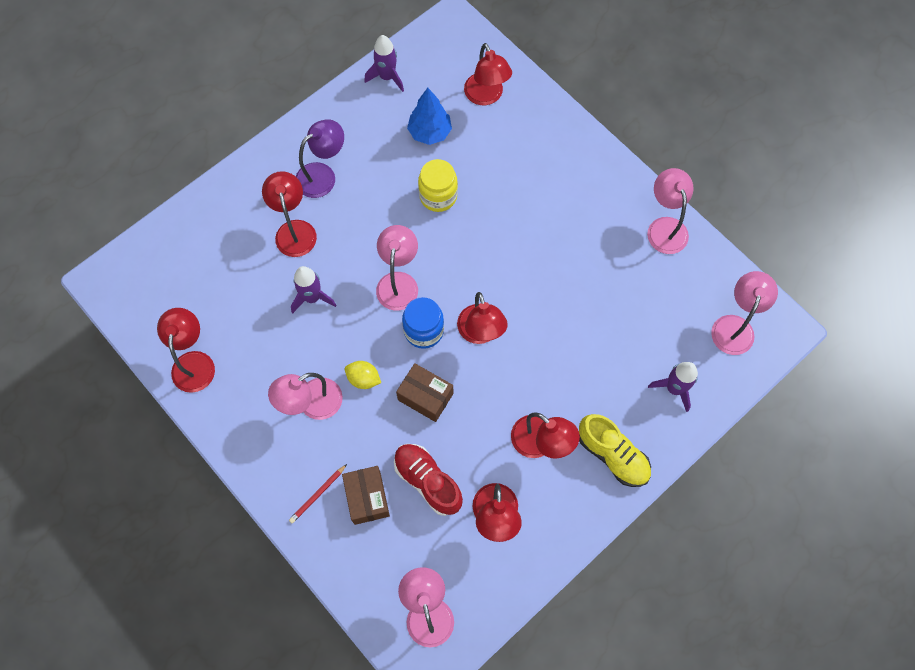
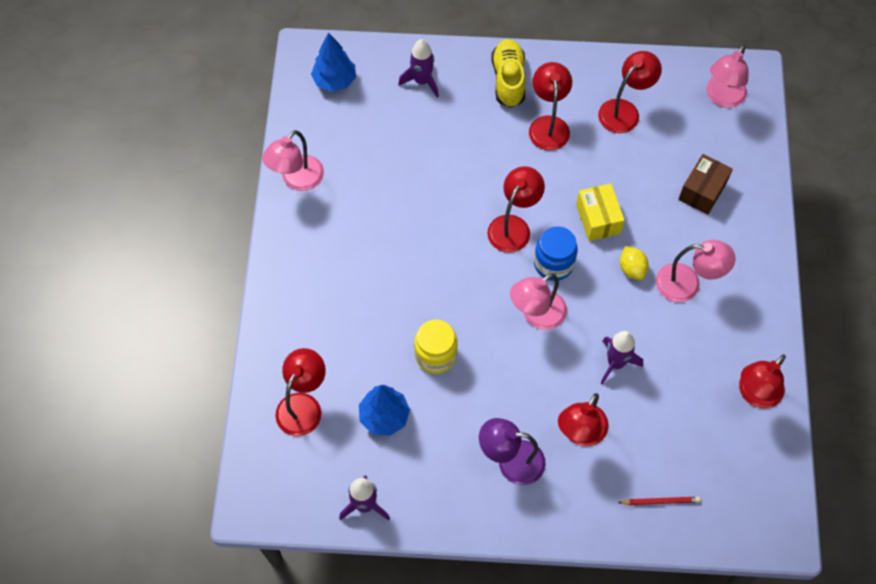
camera: 135 degrees left, 5 degrees down
red pencil [289,464,347,523] -> red pencil moved to [618,497,700,505]
red shoe [394,444,463,516] -> none
brown box [396,363,453,422] -> yellow box [576,183,625,241]
pink lamp [711,271,778,355] -> blue tree [311,32,356,92]

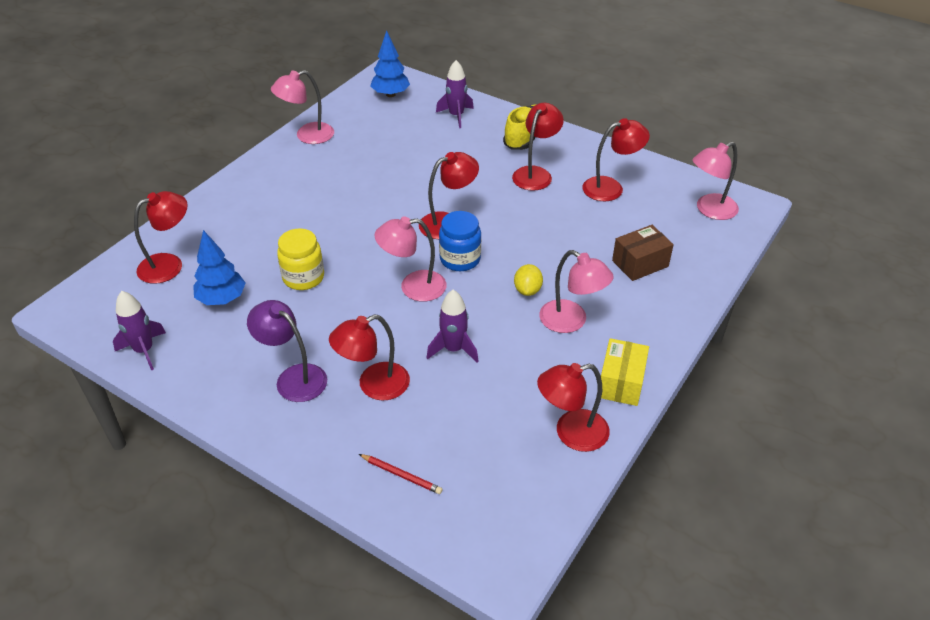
camera: 30 degrees right, 20 degrees down
yellow box [576,183,625,241] -> yellow box moved to [601,338,649,406]

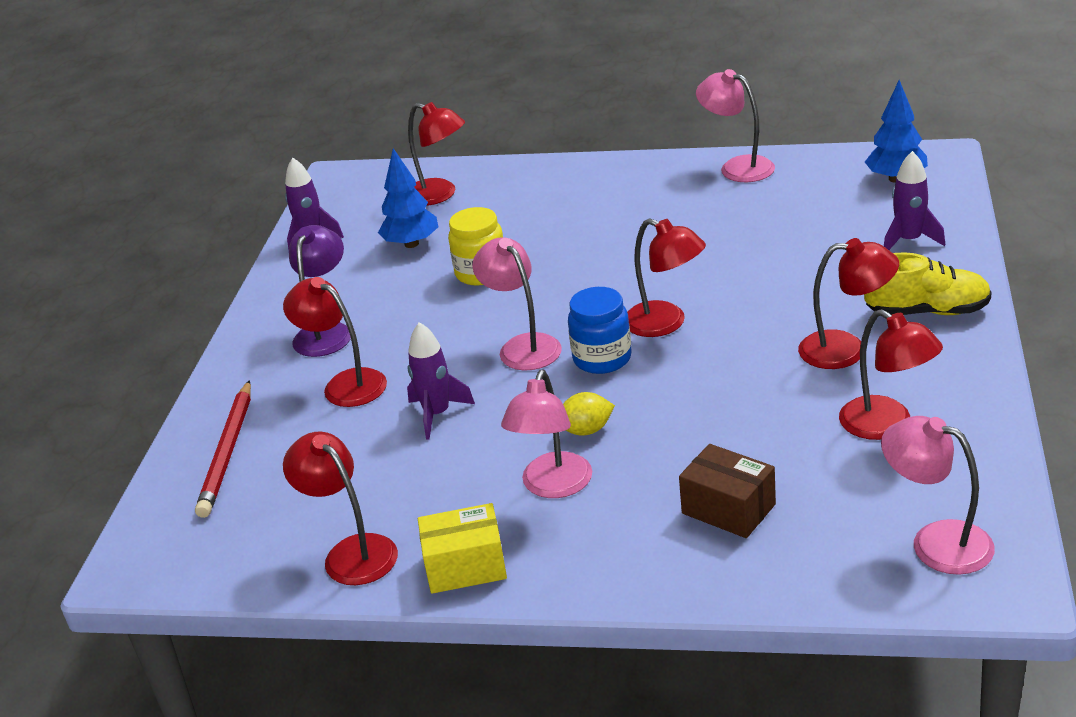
camera: 70 degrees right, 10 degrees down
red pencil [359,454,443,494] -> red pencil [195,380,251,518], size x1.83

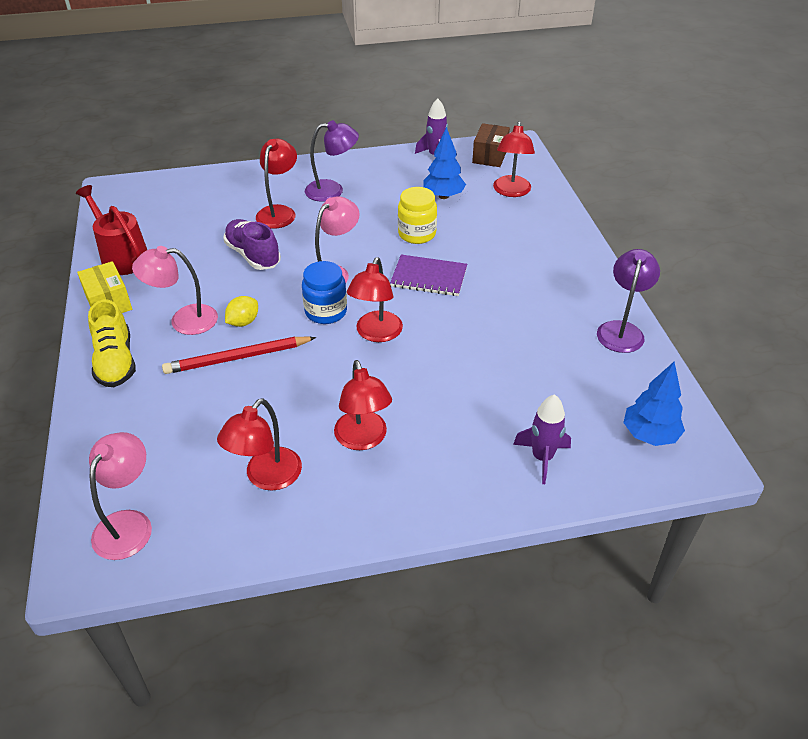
camera: 65 degrees right, 10 degrees up
red pencil [195,380,251,518] -> red pencil moved to [162,337,316,374]
red lamp [283,432,398,585] -> red watering can [76,185,147,275]
purple rocket [407,322,475,439] -> purple shoe [223,219,281,270]
yellow lemon [563,392,615,436] -> yellow lemon turned 75 degrees clockwise [225,296,258,327]
brown box [679,444,776,538] -> brown box moved to [472,123,510,167]
pink lamp [696,69,775,182] -> purple lamp [597,249,660,353]
yellow shoe [864,253,992,315] -> yellow shoe moved to [88,299,136,387]
none -> purple notebook [390,255,467,296]

